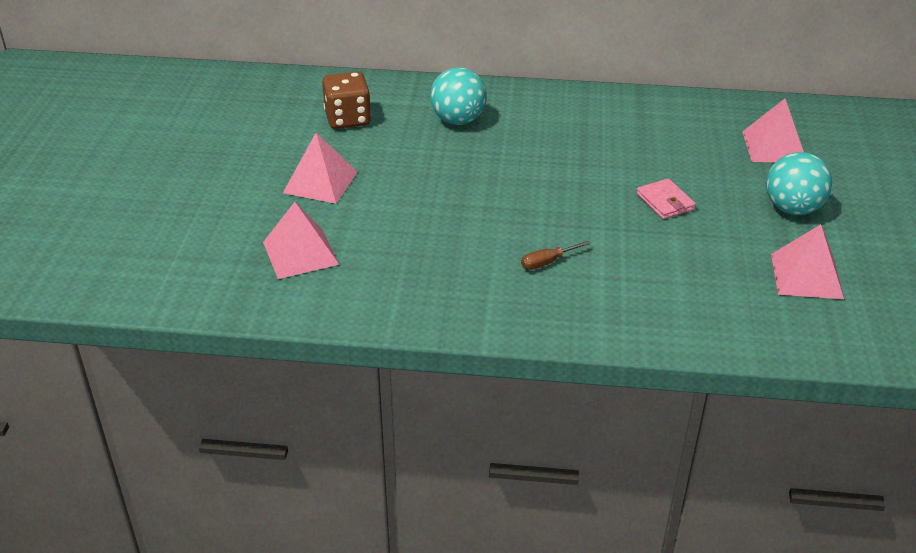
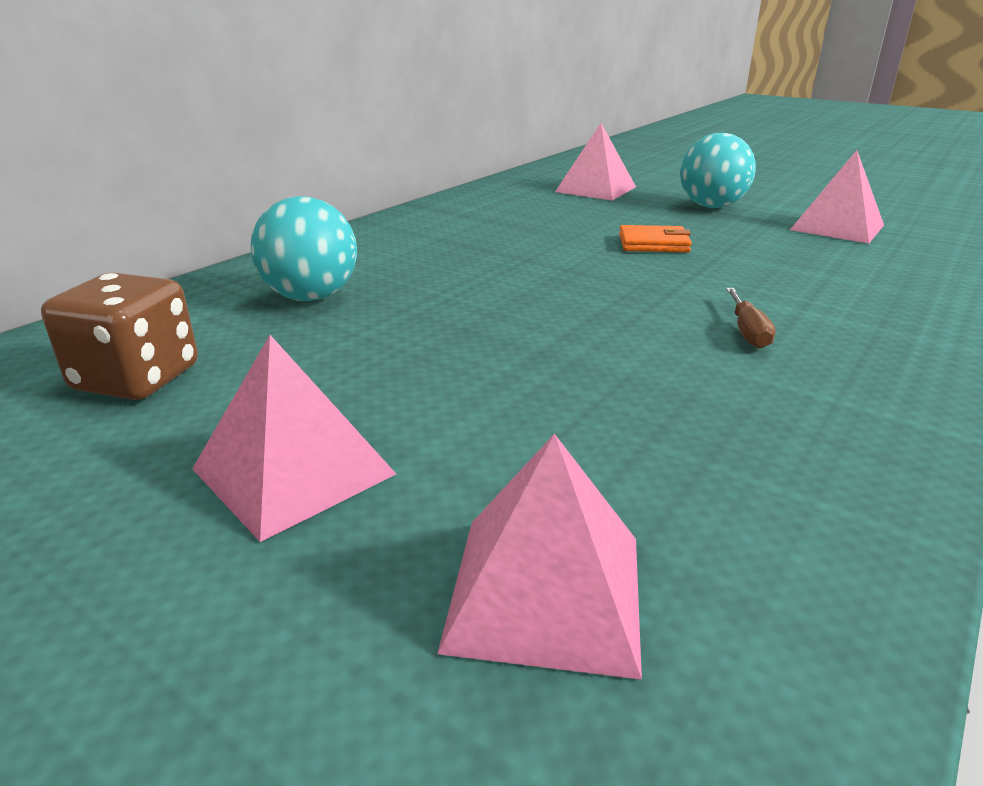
camera: 60 degrees left, 10 degrees down
pink wallet [637,179,696,219] -> orange wallet [619,225,692,252]

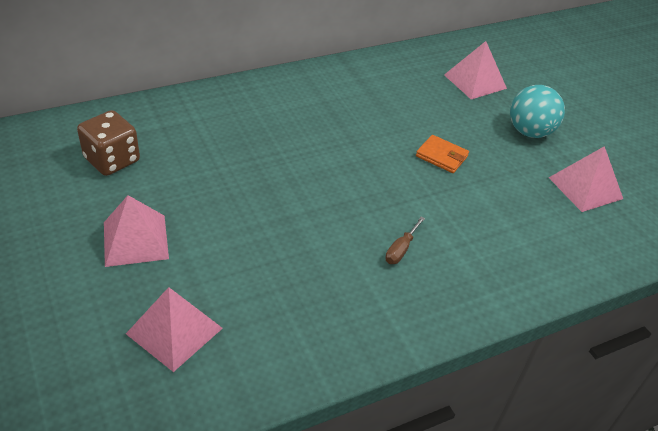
camera: 25 degrees right, 15 degrees up
turquoise ball [251,196,357,301] -> none

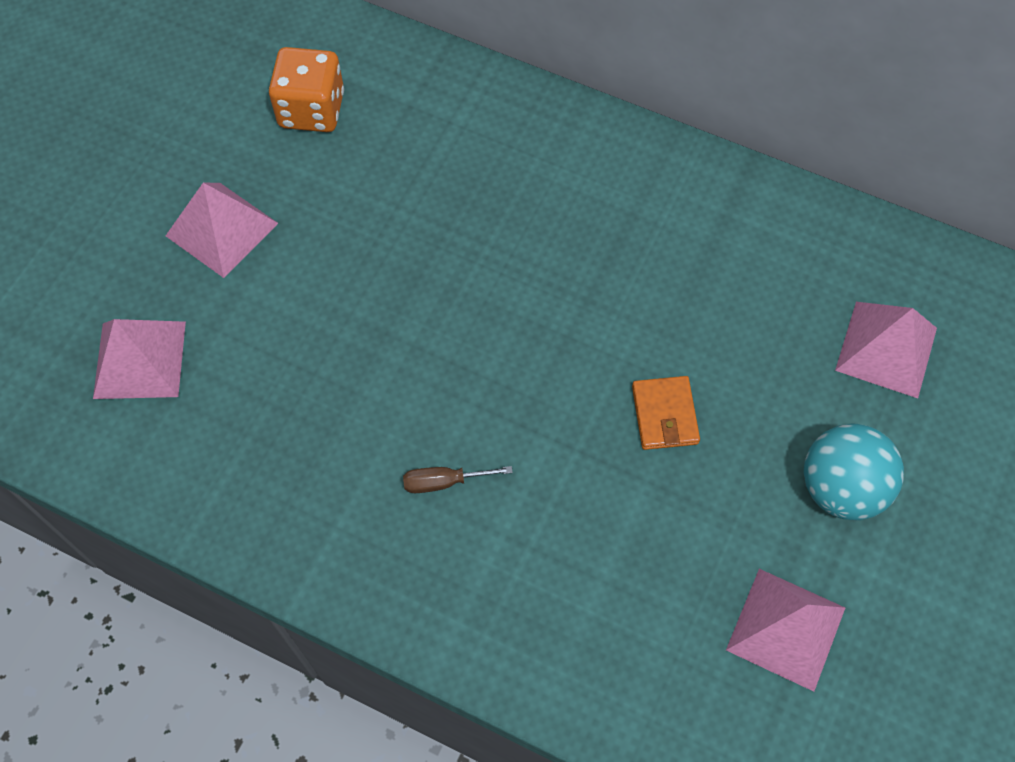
camera: 55 degrees right, 20 degrees up
brown dice [77,110,140,176] -> orange dice [269,47,344,132]

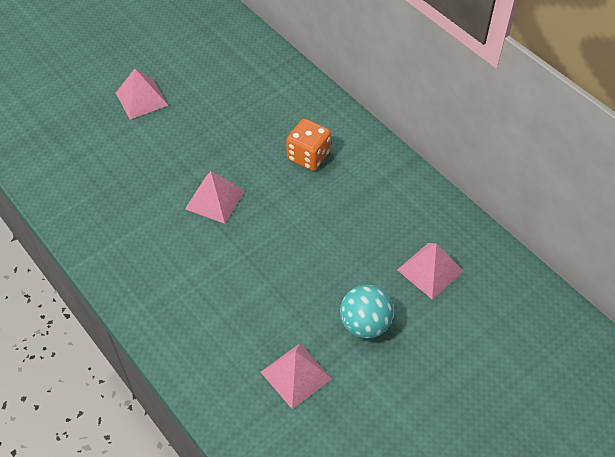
camera: 25 degrees right, 10 degrees down
pink pyramid [93,319,186,399] -> pink pyramid moved to [185,171,245,224]
orange dice [269,47,344,132] -> orange dice moved to [286,119,331,171]
brown screwdriver [403,466,513,493] -> none
orange wallet [632,376,700,450] -> none

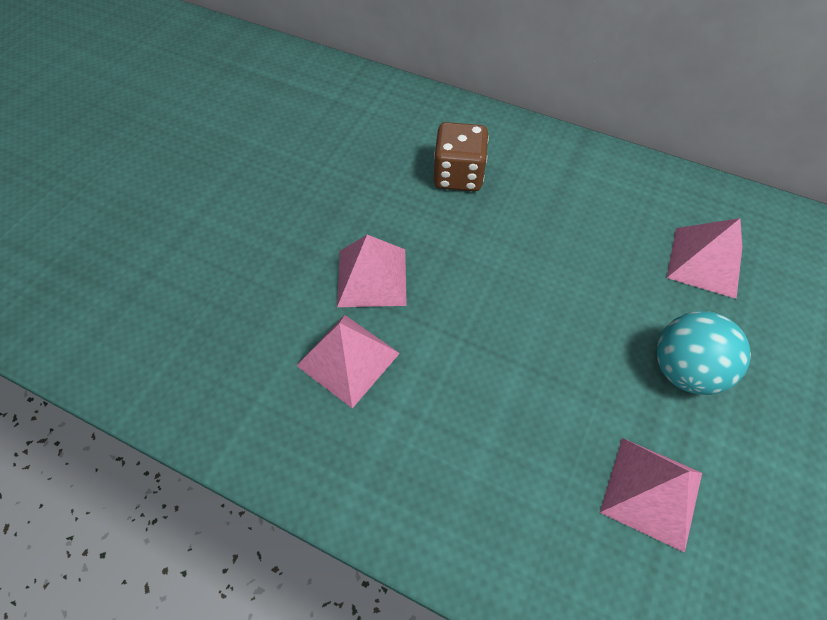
camera: 25 degrees left, 5 degrees up
pink pyramid [116,69,169,120] -> pink pyramid moved to [296,315,400,408]
orange dice [286,119,331,171] -> brown dice [434,122,489,191]

